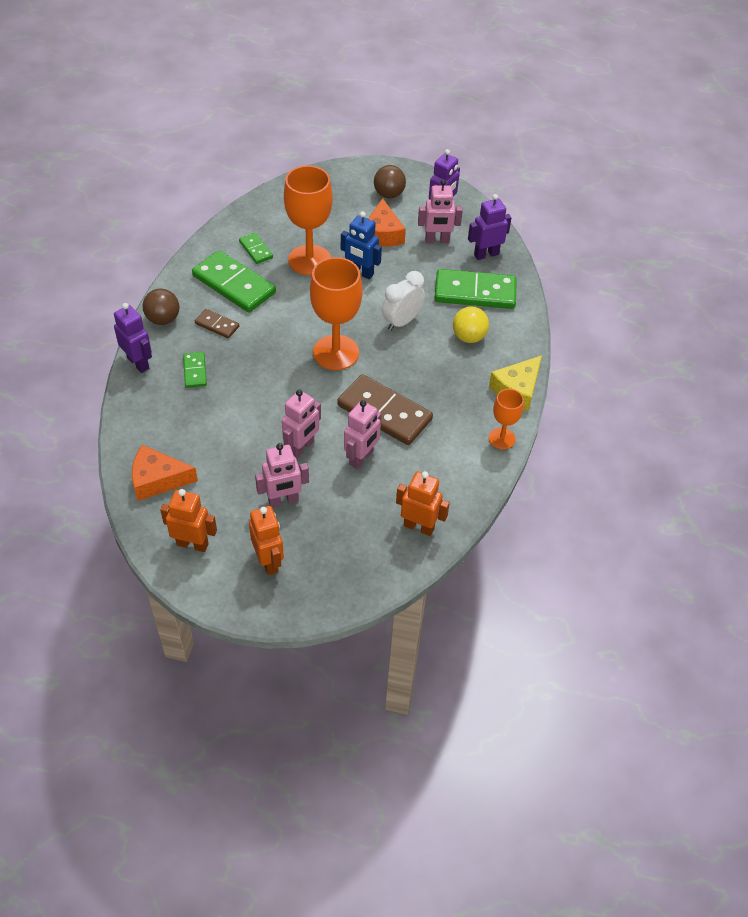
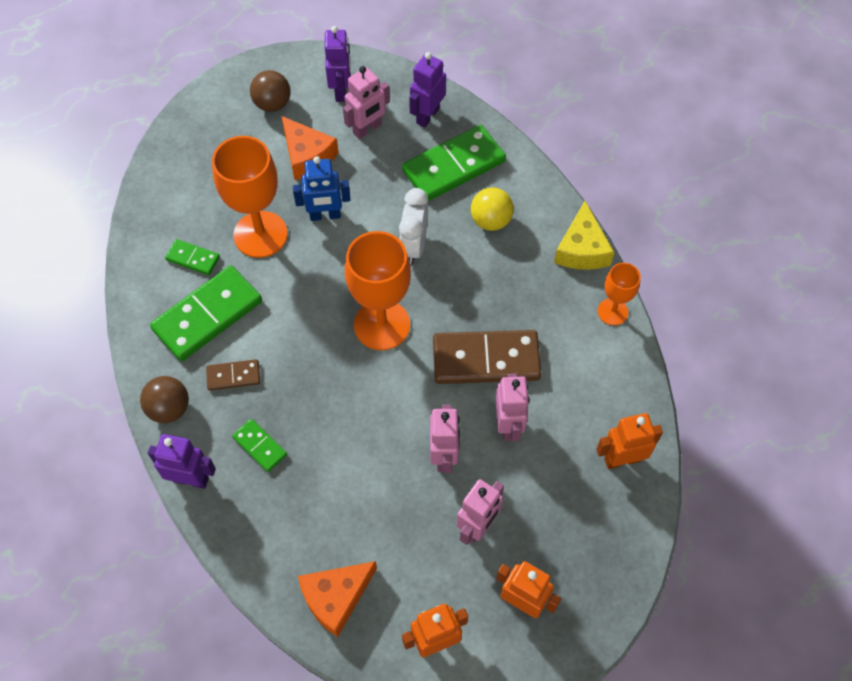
camera: 35 degrees left, 10 degrees up
green domino [192,250,276,313] -> green domino turned 45 degrees counterclockwise [150,266,262,361]

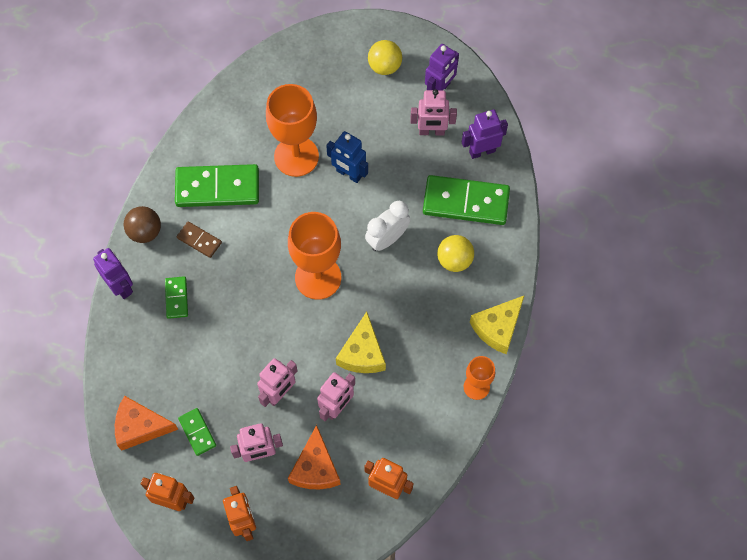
camera: 40 degrees right, 5 degrees up
green domino [165,239,220,275] -> green domino moved to [178,408,216,456]
brown ball [250,70,291,112] -> yellow ball [368,40,402,75]
orange cheese [282,116,339,180] -> orange cheese moved to [288,425,341,489]
brown domino [433,330,541,384] -> yellow cheese [336,312,386,373]

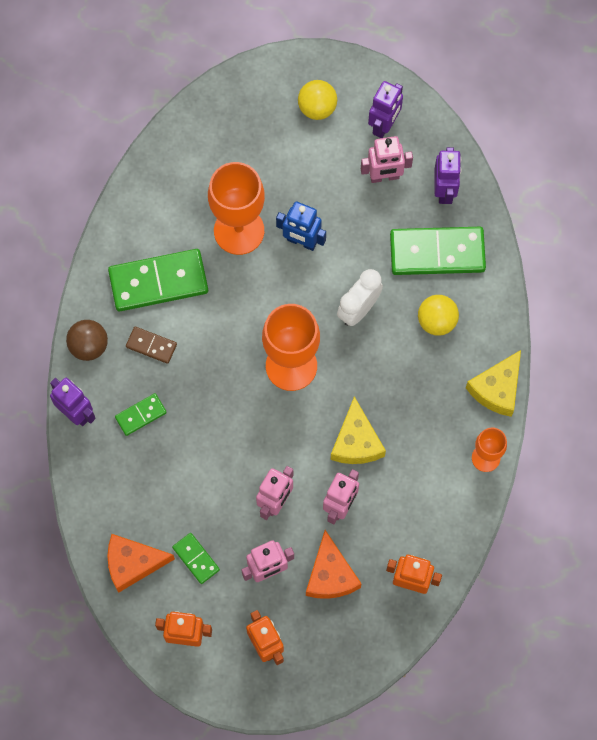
camera: 10 degrees left, 5 degrees up
green domino [165,276,188,319] -> green domino turned 75 degrees clockwise [115,393,167,436]
purple robot [462,110,508,159] -> purple robot turned 120 degrees clockwise [435,147,462,204]

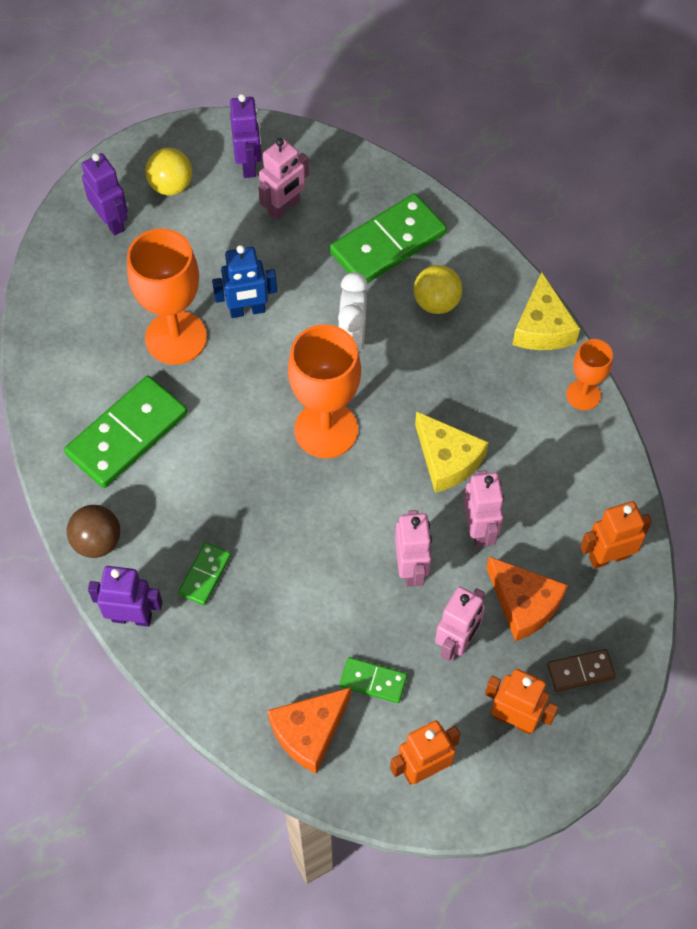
camera: 35 degrees left, 10 degrees down
brown domino [126,327,177,364] -> brown domino moved to [547,649,616,692]
purple robot [435,147,462,204] -> purple robot moved to [82,153,128,235]

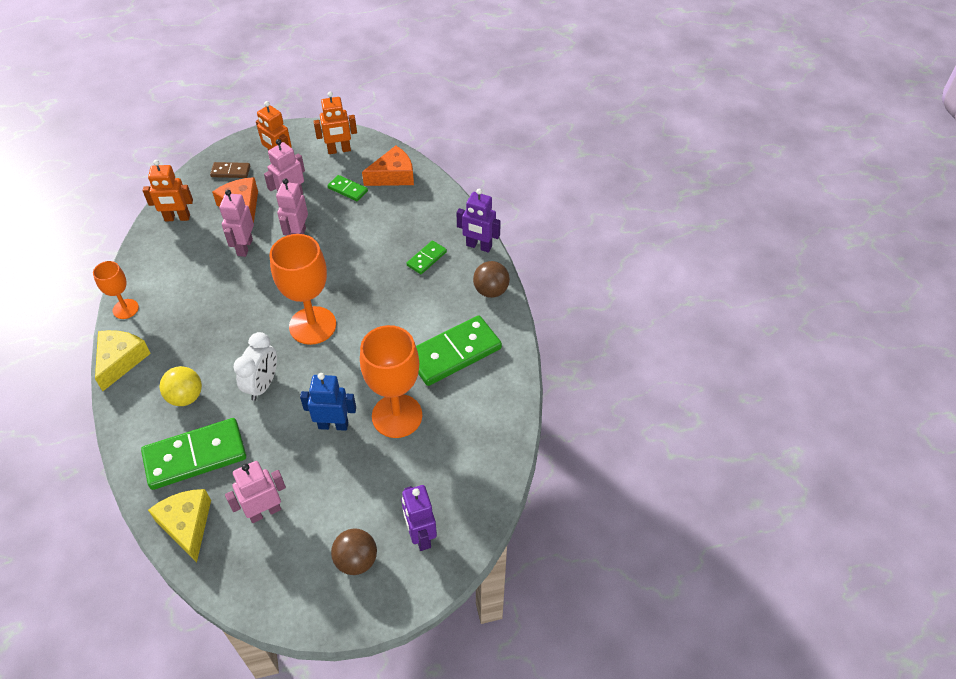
camera: 165 degrees left, 10 degrees down
yellow ball [145,148,192,195] -> brown ball [331,529,377,575]
purple robot [230,94,262,178] -> none
yellow cheese [415,411,489,493] -> yellow cheese moved to [148,489,211,563]

